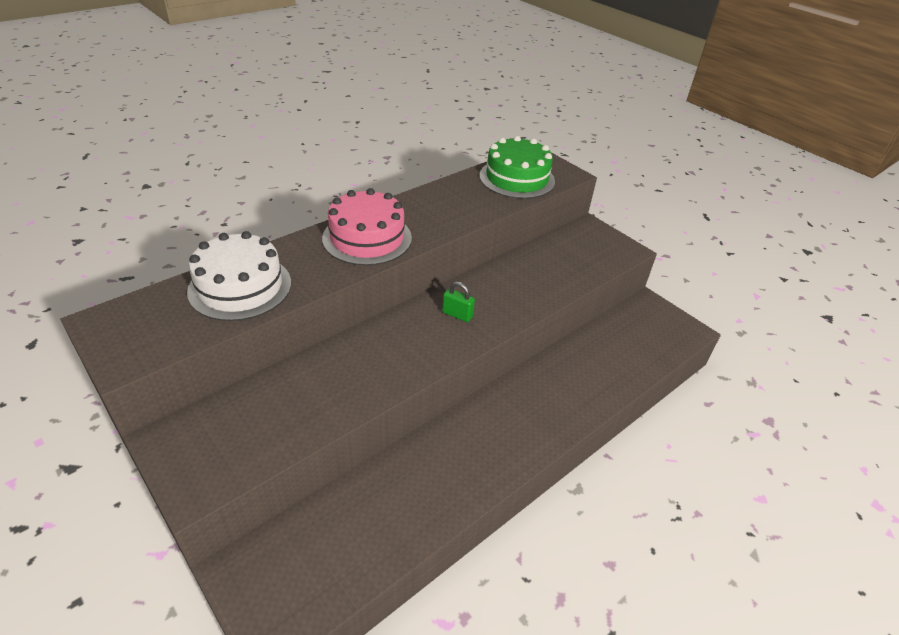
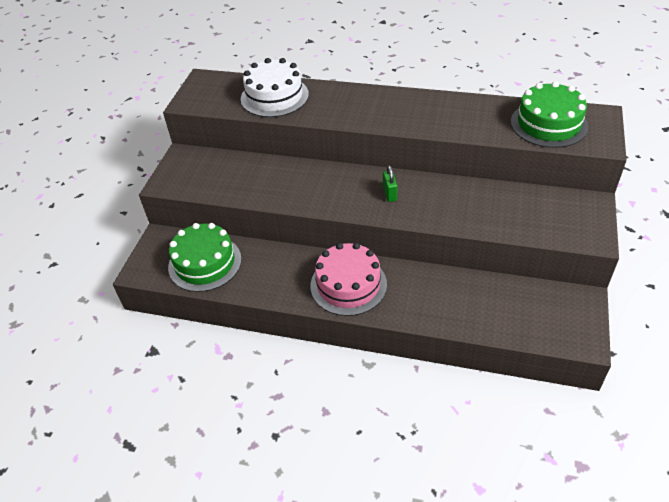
camera: 60 degrees right, 5 degrees up
pink cake [322,188,412,266] -> pink cake moved to [311,243,387,316]
none -> green cake [168,223,242,292]

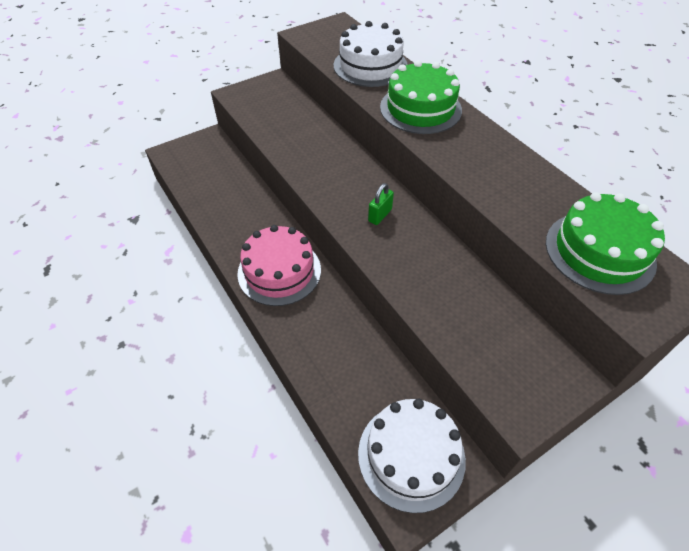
camera: 40 degrees right, 5 degrees up
green cake [168,223,242,292] -> green cake moved to [380,60,462,134]
none -> white cake [358,399,466,513]

